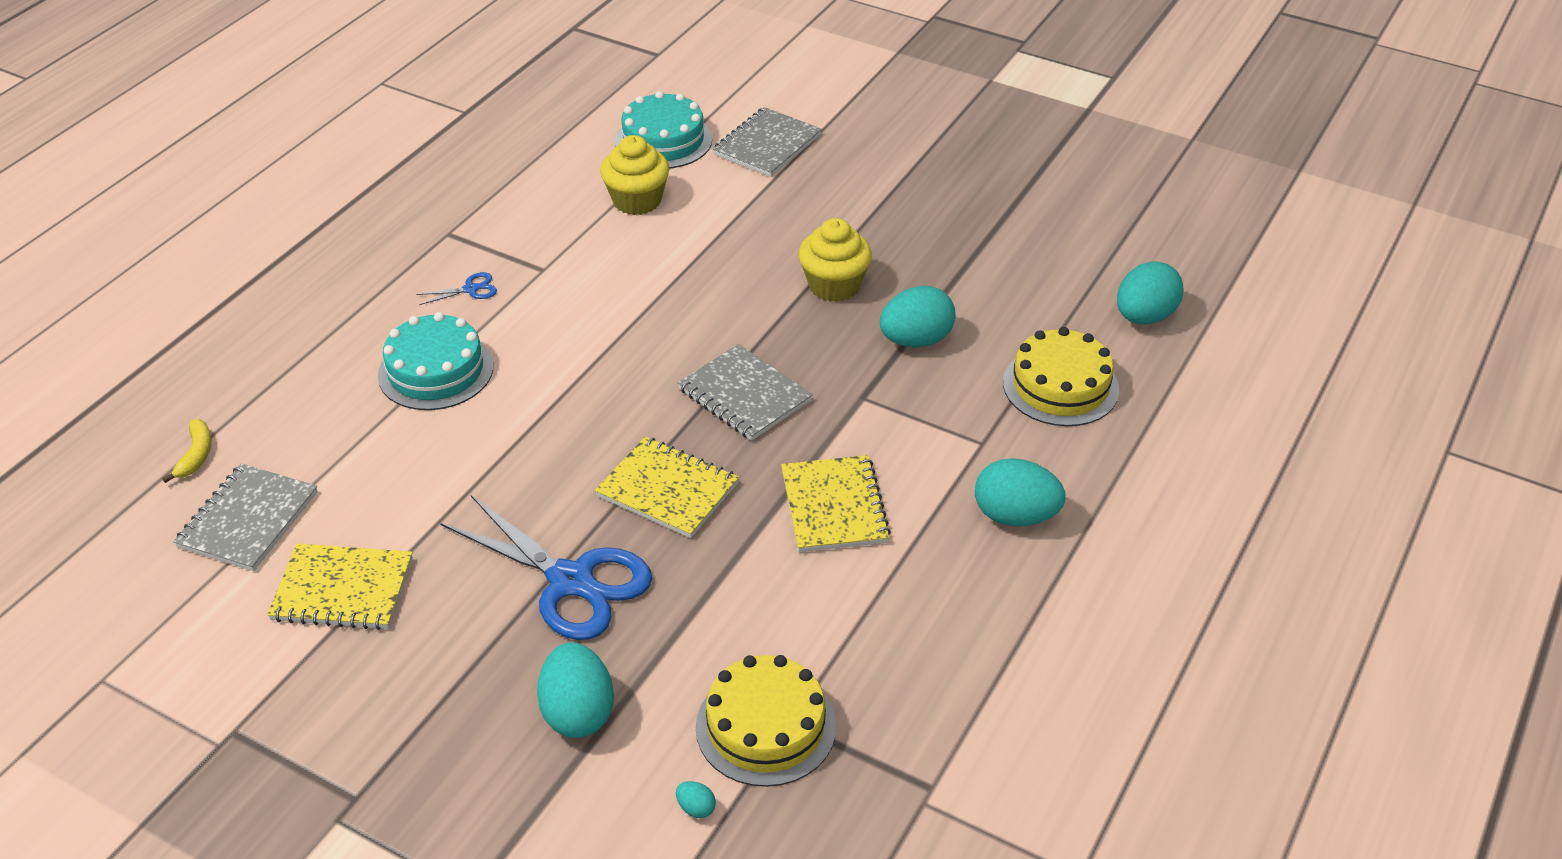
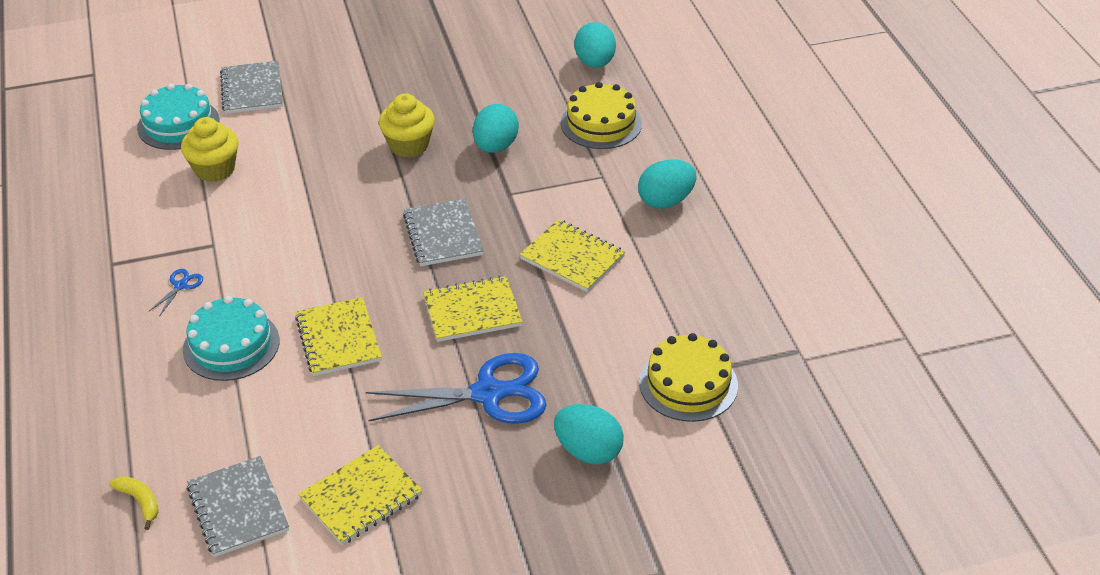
camera: 45 degrees left, 0 degrees up
turquoise egg [676,781,716,818] -> none
grey notebook [678,344,813,441] -> grey notebook turned 75 degrees clockwise [403,198,484,266]
none -> yellow notebook [295,297,382,376]

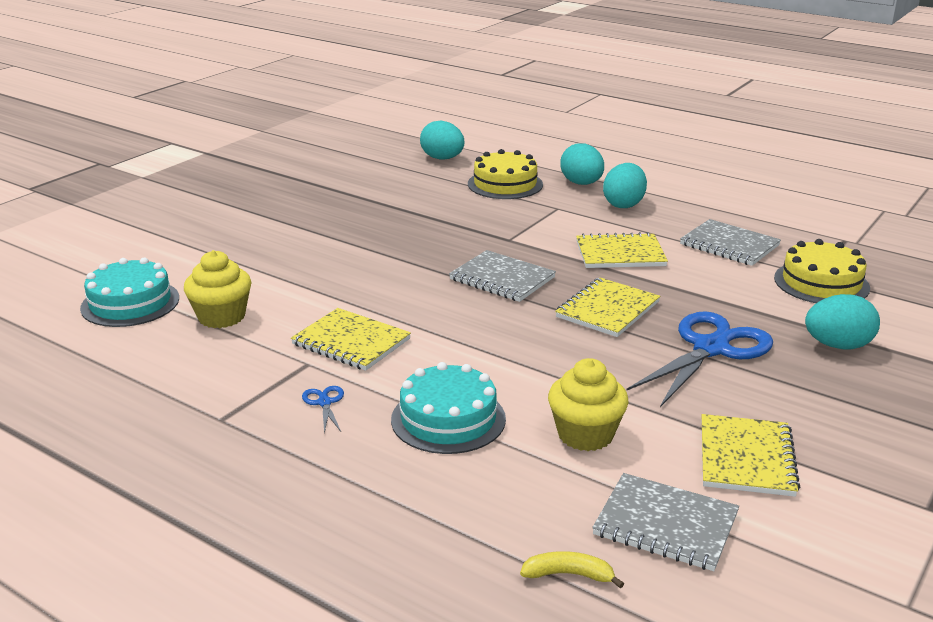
camera: 40 degrees left, 15 degrees down
grey notebook [220,61,283,114] -> grey notebook moved to [680,219,781,266]
yellow notebook [295,297,382,376] -> yellow notebook moved to [291,308,411,371]
yellow cupcake [379,93,435,158] -> yellow cupcake moved to [548,358,628,451]
turquoise egg [473,104,519,153] -> turquoise egg moved to [560,143,604,185]

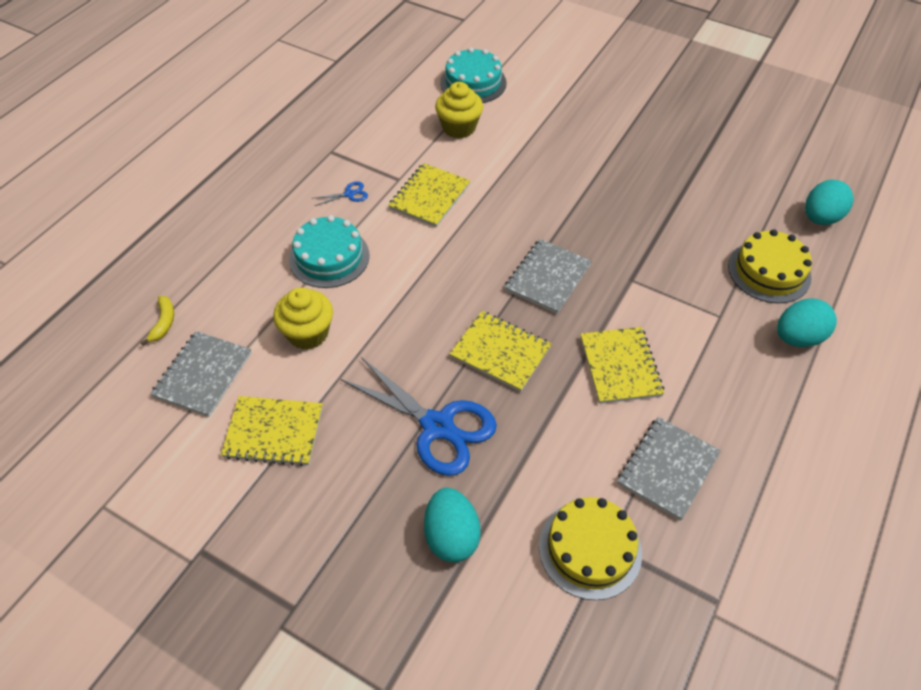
camera: 85 degrees right, 25 degrees up
turquoise egg [603,163,647,208] -> none

